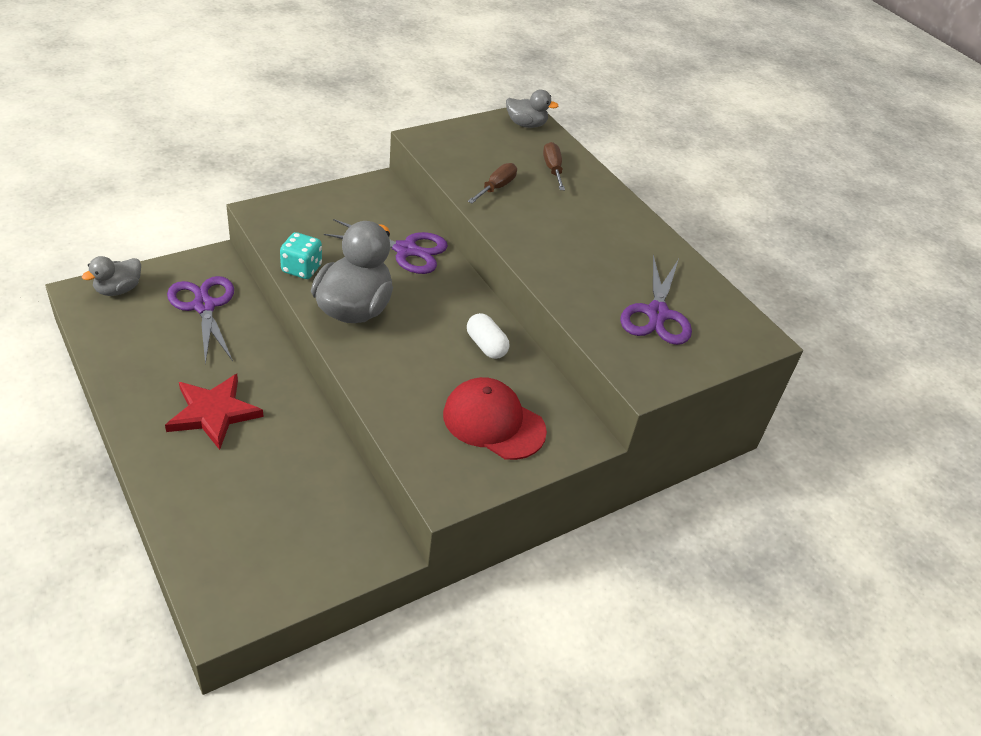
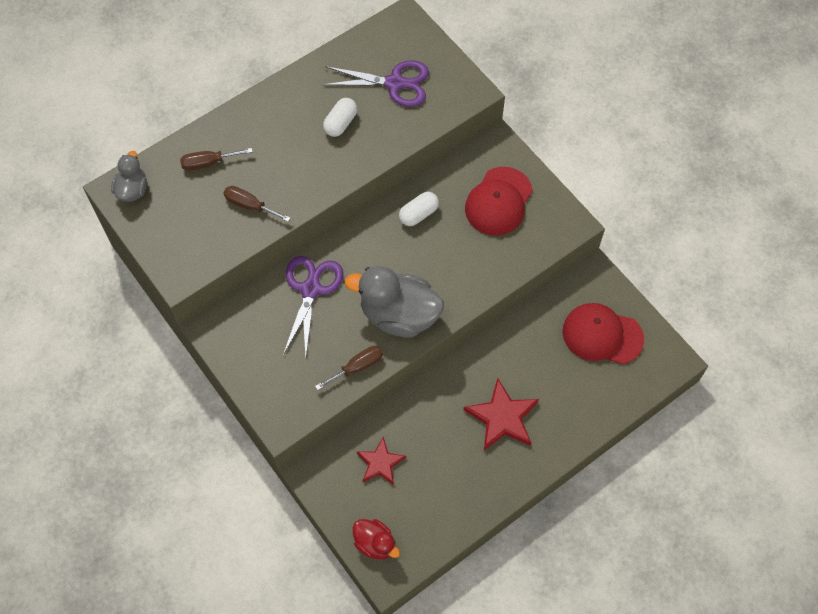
camera: 90 degrees left, 20 degrees up
grey duck [82,256,141,296] -> red duck [353,519,400,559]
purple scissors [167,276,234,365] -> red star [356,437,406,485]
turquoise dice [280,232,322,279] -> brown screwdriver [315,346,383,390]
none -> white capsule [323,98,357,137]
none -> red cap [562,303,644,364]

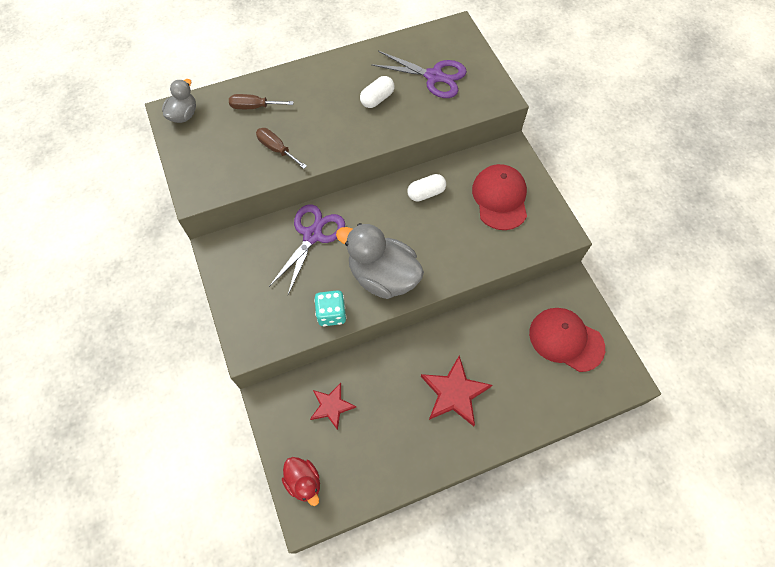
camera: 15 degrees right, 0 degrees up
brown screwdriver [315,346,383,390] -> turquoise dice [314,290,347,326]
red cap [465,167,533,236] -> red cap turned 135 degrees clockwise [472,164,527,230]

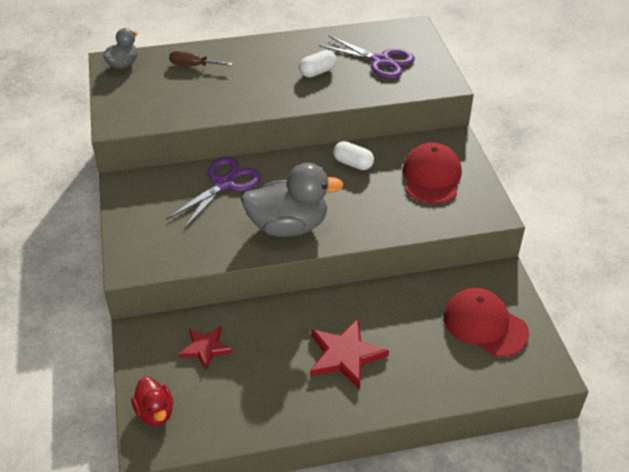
camera: 10 degrees right, 20 degrees down
brown screwdriver [256,128,307,169] -> none
turquoise dice [314,290,347,326] -> none
grey duck [336,223,424,299] -> grey duck turned 135 degrees clockwise [241,163,344,237]
white capsule [407,174,446,202] -> white capsule turned 45 degrees clockwise [333,141,374,170]

